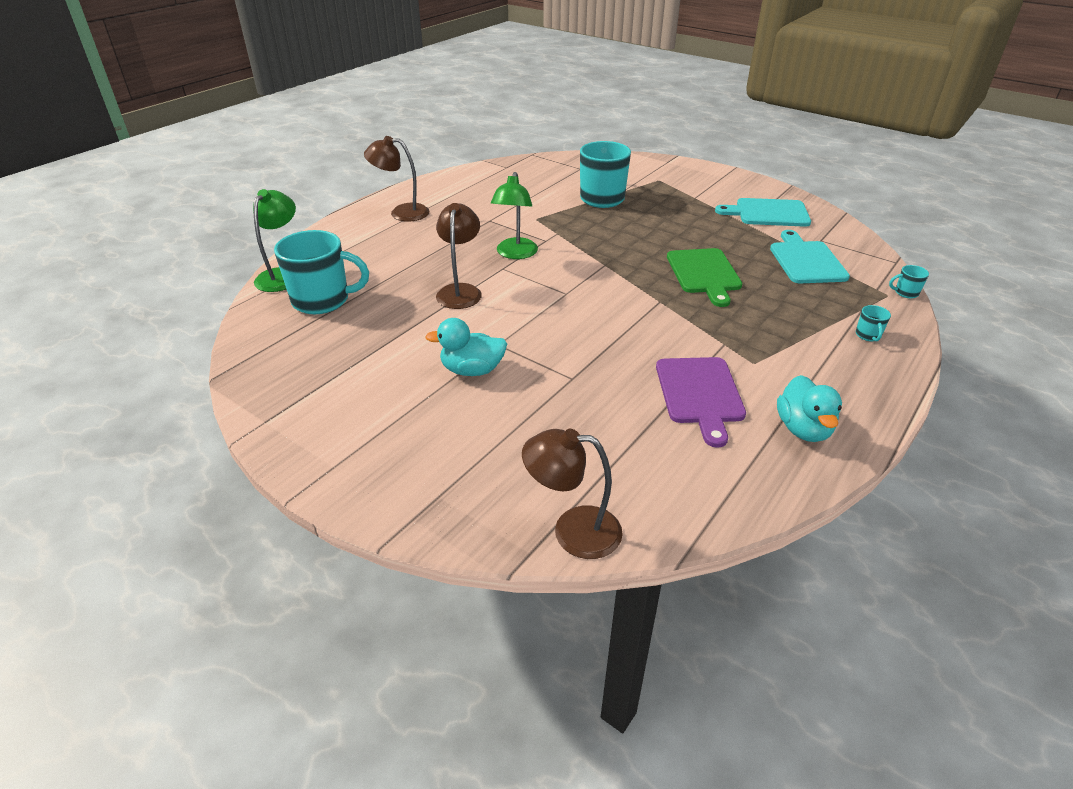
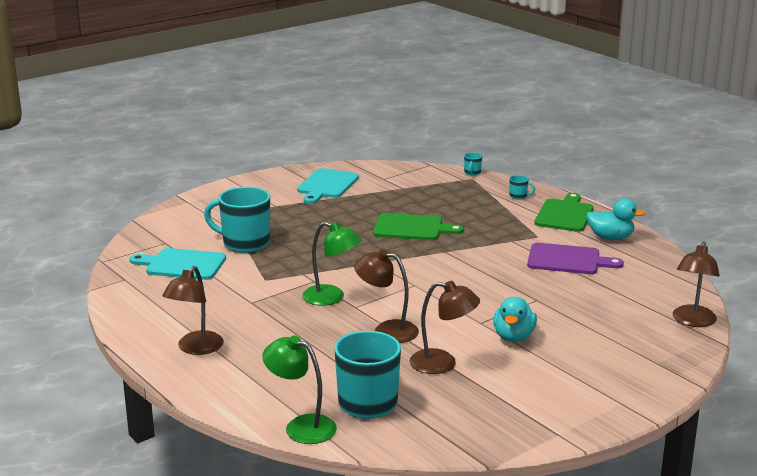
camera: 75 degrees left, 15 degrees down
turquoise cutting board [770,230,850,283] -> turquoise cutting board moved to [130,248,226,280]
none -> brown lamp [409,281,480,374]
none -> green cutting board [534,193,593,232]

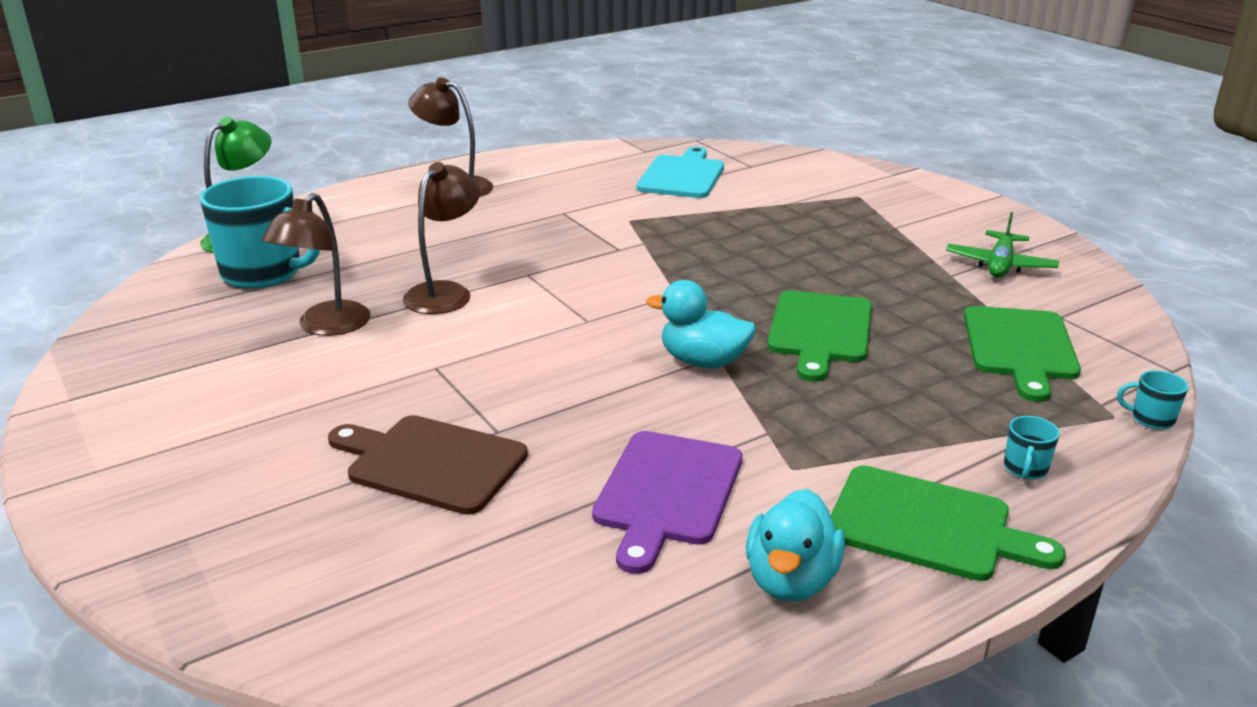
camera: 95 degrees right, 5 degrees up
turquoise mug [204,187,270,253] -> none
turquoise cutting board [297,168,359,204] -> green plane [946,212,1059,278]
green lamp [302,222,362,306] -> none
turquoise duck [493,297,537,342] -> turquoise duck moved to [646,280,756,368]
brown lamp [673,241,720,327] -> none
none -> brown cutting board [328,415,528,515]
none -> green cutting board [964,306,1081,402]

